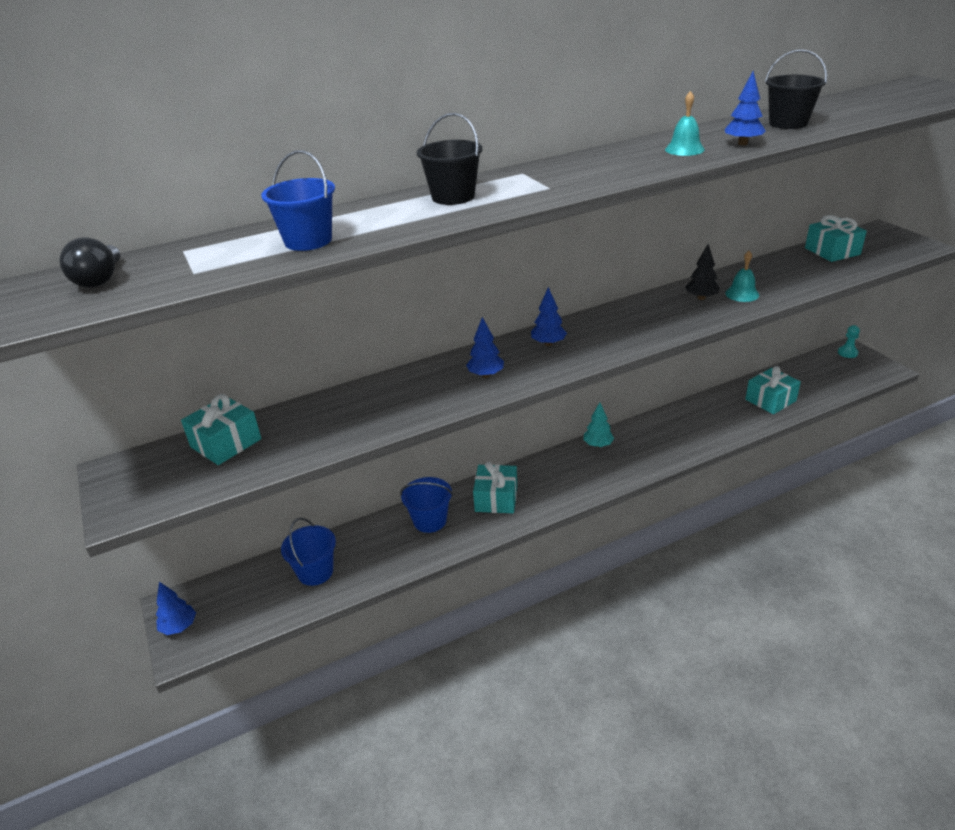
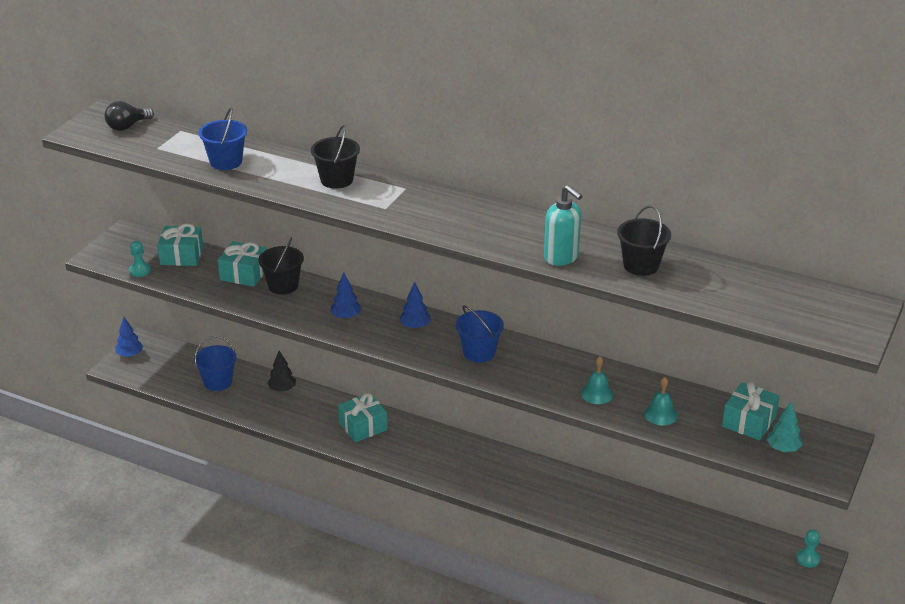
camera: 50 degrees right, 0 degrees up
blue bucket [400,477,453,533] -> blue bucket moved to [456,305,504,362]
turquoise tree [583,402,614,447] -> turquoise tree moved to [767,401,803,452]
turquoise bell [665,91,705,156] -> turquoise bell moved to [644,377,678,425]
black tree [685,244,720,300] -> black tree moved to [268,351,296,392]
blue tree [725,71,766,145] -> turquoise soap dispenser [544,185,582,266]
turquoise gift [745,366,801,414] -> turquoise gift moved to [218,241,267,287]
none -> turquoise pawn [129,241,151,277]
none -> black bucket [258,238,304,295]

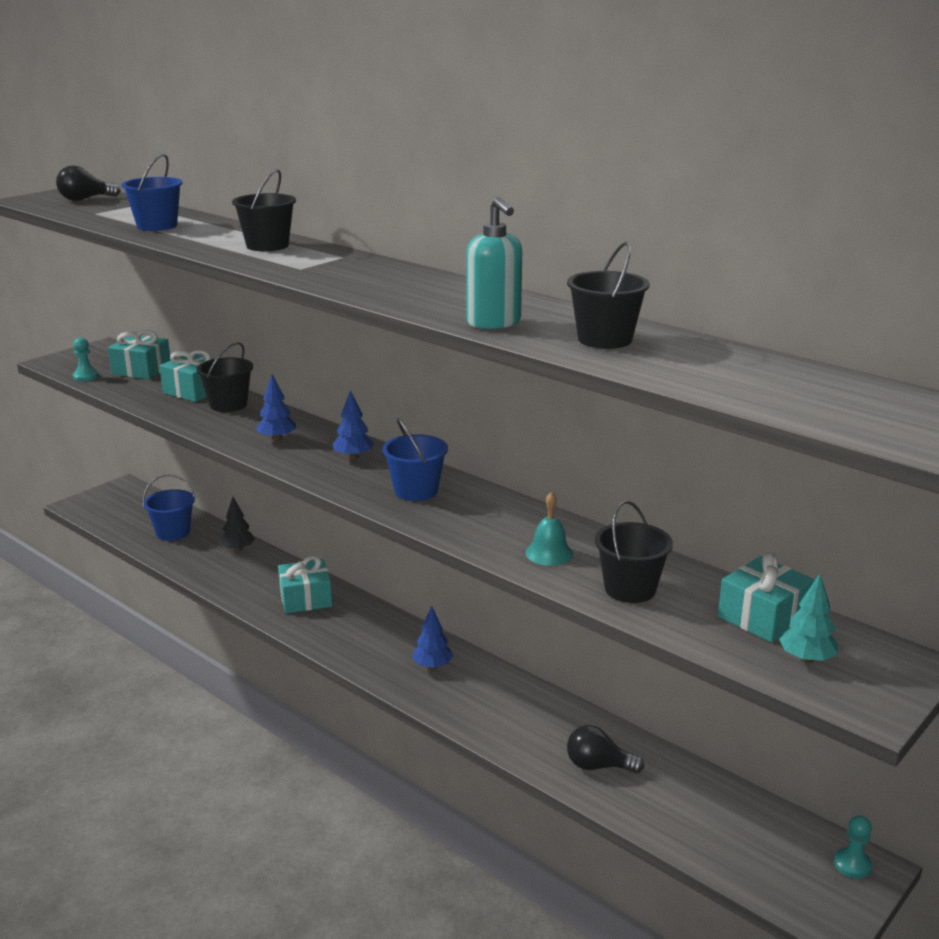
camera: 15 degrees right, 10 degrees down
blue tree [115,317,143,357] -> blue tree moved to [412,606,453,669]
turquoise bell [644,377,678,425] -> black bucket [595,501,673,603]
none -> black light bulb [567,725,644,773]

